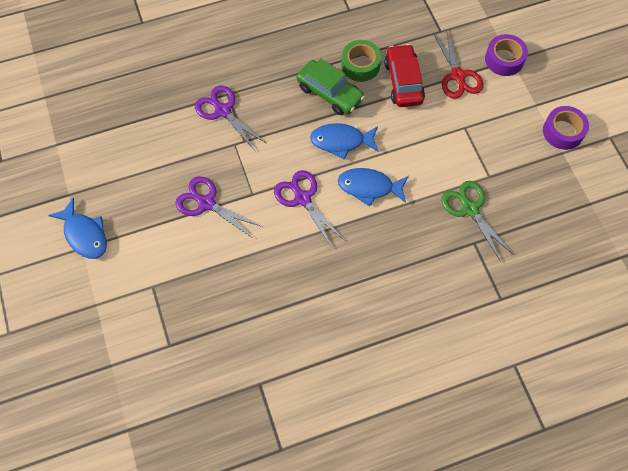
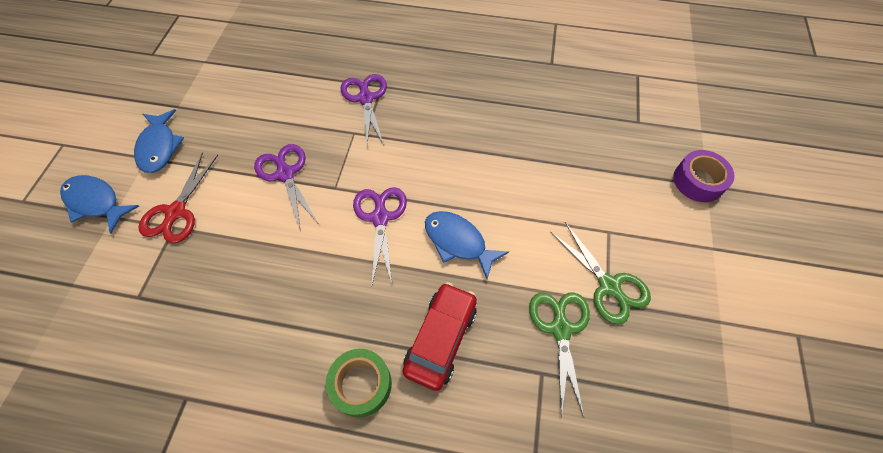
camera: 30 degrees right, 5 degrees down
green car [297,58,365,115] -> none
blue fish [310,123,379,159] -> blue fish moved to [60,175,139,233]
green tape [341,40,381,82] -> green tape moved to [326,349,392,417]
red car [384,44,425,107] -> red car moved to [403,282,477,391]
red scissors [433,29,483,99] -> red scissors moved to [138,152,218,243]
purple tape [543,106,589,150] -> none
none -> green scissors [550,222,651,325]

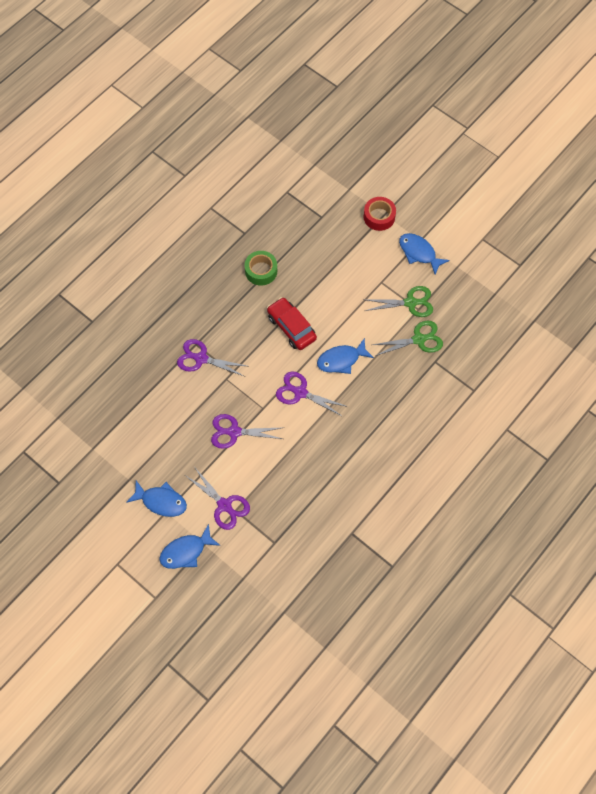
camera: 60 degrees left, 5 degrees up
red scissors [138,152,218,243] -> purple scissors [186,468,250,530]
green tape [326,349,392,417] -> green tape moved to [245,251,277,286]
red car [403,282,477,391] -> red car moved to [267,297,317,350]
green scissors [529,292,590,418] -> green scissors turned 135 degrees clockwise [373,321,443,356]
purple tape [673,150,735,202] -> red tape [364,197,396,231]
none -> blue fish [399,233,450,275]

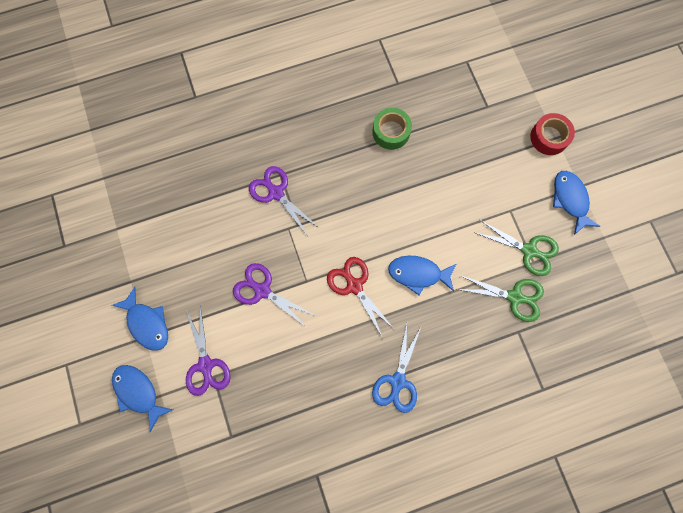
camera: 30 degrees right, 10 degrees up
blue fish [159,524,220,569] -> blue fish turned 45 degrees clockwise [112,365,173,432]
red car [267,297,317,350] -> none
purple scissors [276,372,348,417] -> red scissors [327,257,395,338]
none -> blue scissors [372,324,421,413]

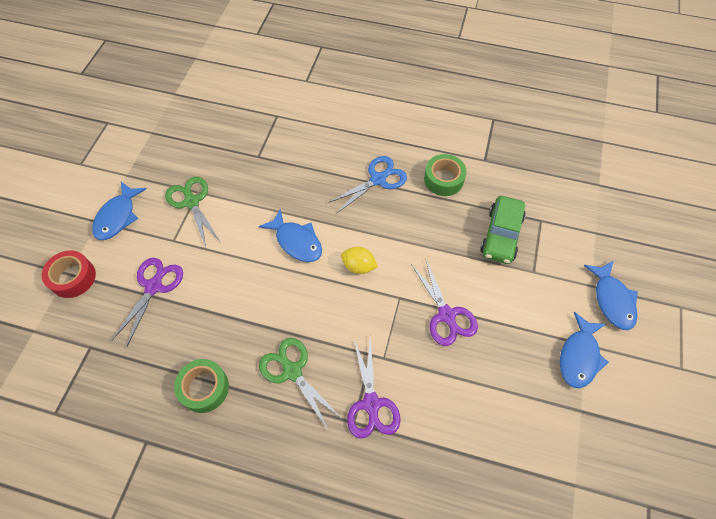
camera: 145 degrees left, 15 degrees down
blue fish [112,286,168,351] -> blue fish turned 150 degrees counterclockwise [560,312,609,388]
purple scissors [186,306,231,396] -> purple scissors moved to [111,258,183,346]
red scissors [327,257,395,338] -> yellow lemon [341,247,378,274]
green scissors [457,275,544,322] -> green scissors moved to [259,338,341,430]
none -> green tape [424,154,467,196]
none -> green car [480,196,526,264]

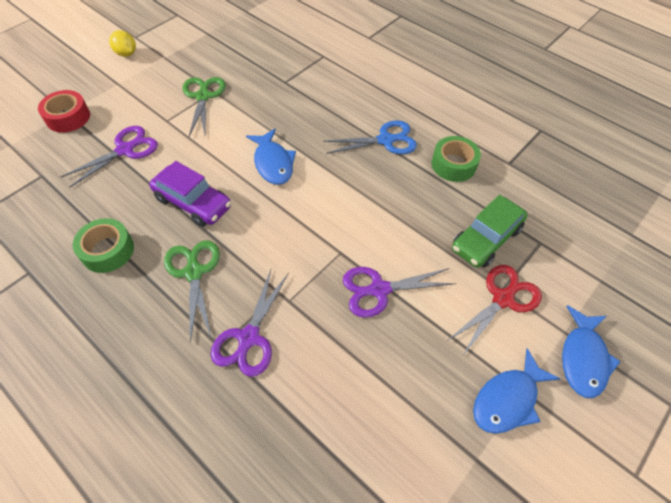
camera: 25 degrees right, 5 degrees down
blue fish [92,182,146,240] -> none
yellow lemon [341,247,378,274] -> yellow lemon moved to [109,30,136,57]
purple scissors [411,258,478,346] -> purple scissors turned 75 degrees clockwise [343,267,456,318]
none -> purple car [149,161,231,227]
none -> red scissors [447,265,542,354]

